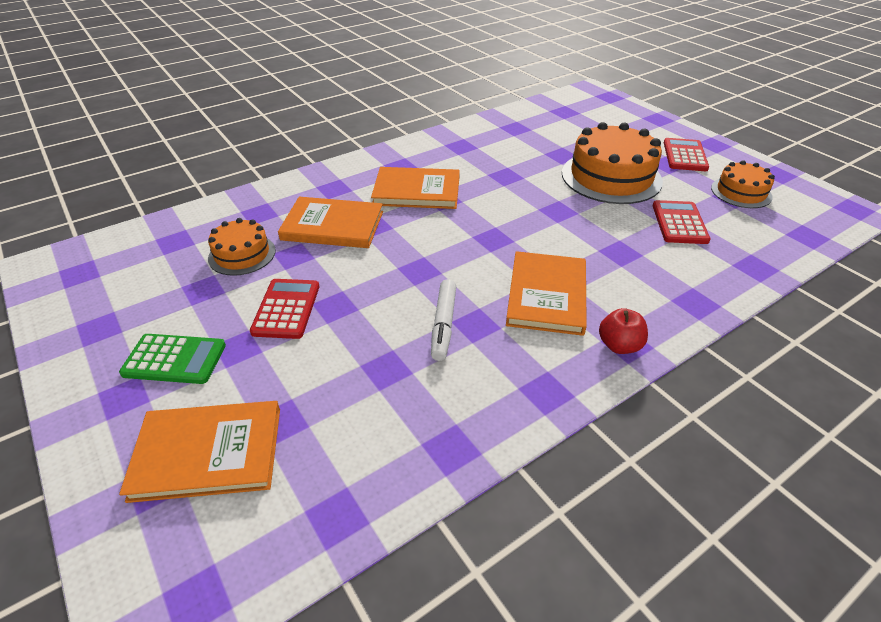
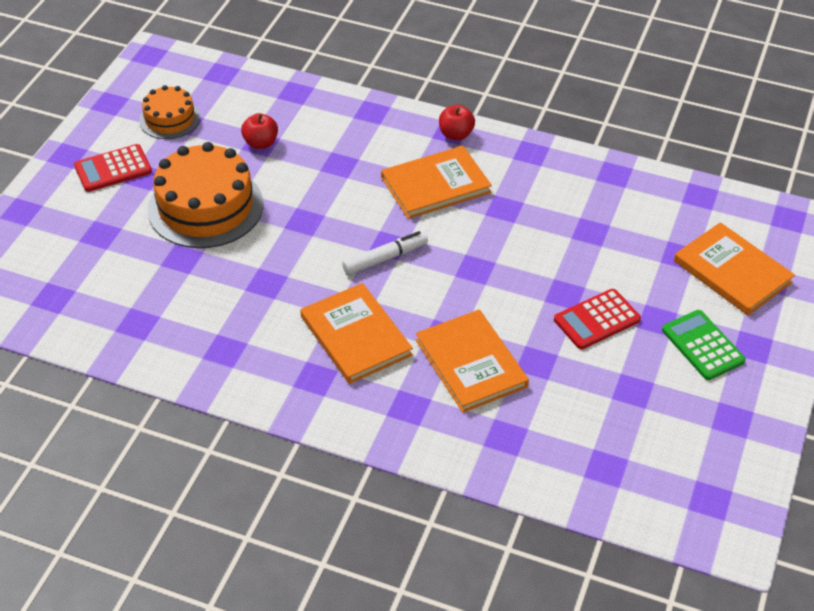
camera: 125 degrees left, 5 degrees up
orange cake [208,218,276,276] -> none
white marker [431,279,456,361] -> white marker moved to [342,231,428,275]
red calculator [652,200,710,244] -> red apple [241,113,278,149]

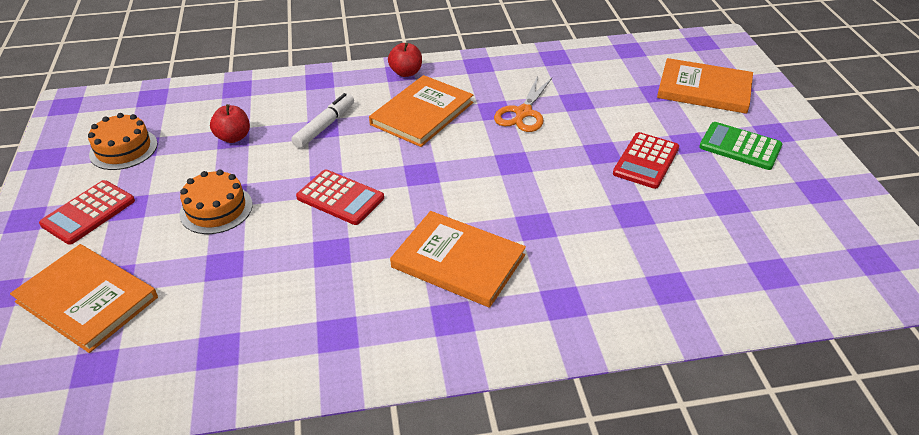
camera: 30 degrees left, 5 degrees down
orange cake [148,142,263,248] -> orange cake [179,170,253,234], size x0.56
white marker [342,231,428,275] -> white marker moved to [291,93,354,148]
orange book [416,310,529,413] -> orange book moved to [10,244,158,353]
none -> red calculator [296,169,384,225]
none -> orange scissors [494,76,552,132]

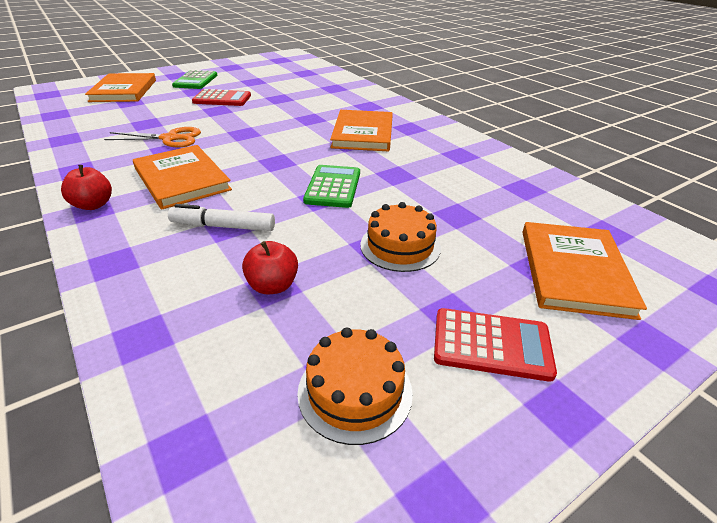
camera: 115 degrees left, 5 degrees down
red calculator [296,169,384,225] -> green calculator [303,165,360,208]
orange book [369,75,473,147] -> orange book turned 45 degrees clockwise [133,145,232,210]

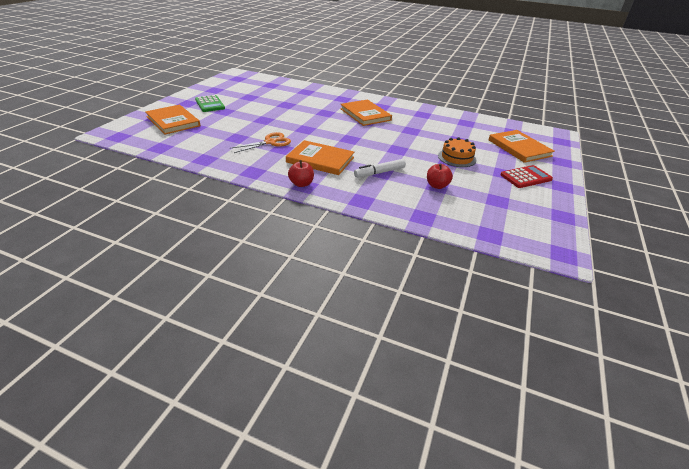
camera: 35 degrees left, 0 degrees up
red calculator [192,89,251,106] -> none
orange cake [297,328,413,445] -> none
green calculator [303,165,360,208] -> none

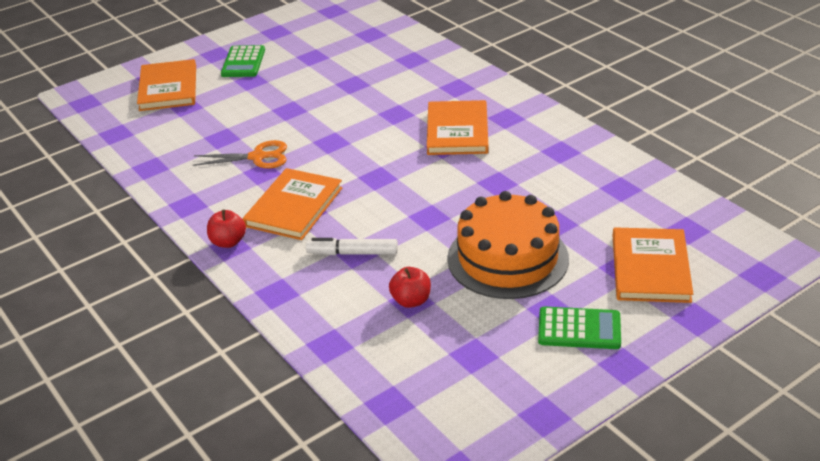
camera: 35 degrees right, 0 degrees up
orange book [286,140,354,175] -> orange book turned 60 degrees clockwise [243,168,343,240]
orange cake [438,137,477,167] -> orange cake [447,191,569,299], size x1.79
red calculator [500,165,553,188] -> green calculator [538,306,621,349]

